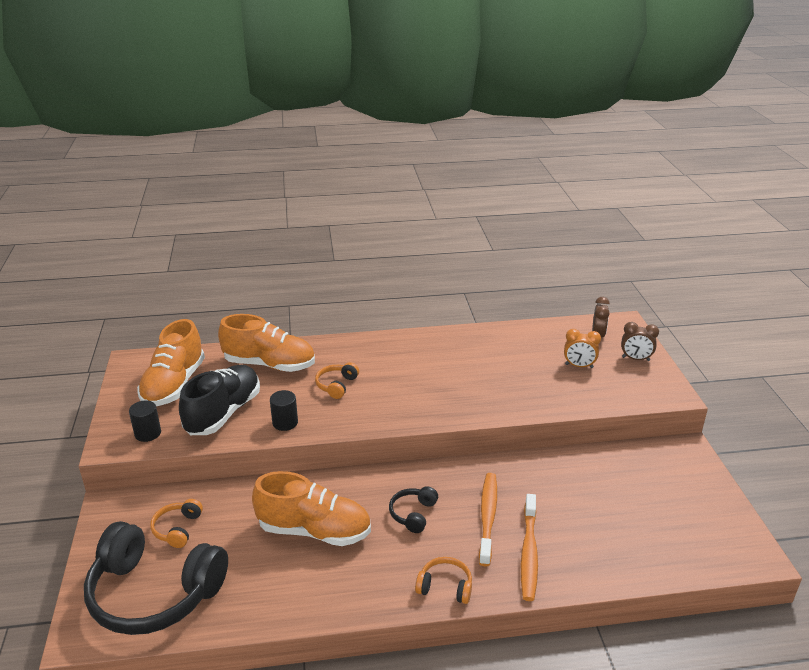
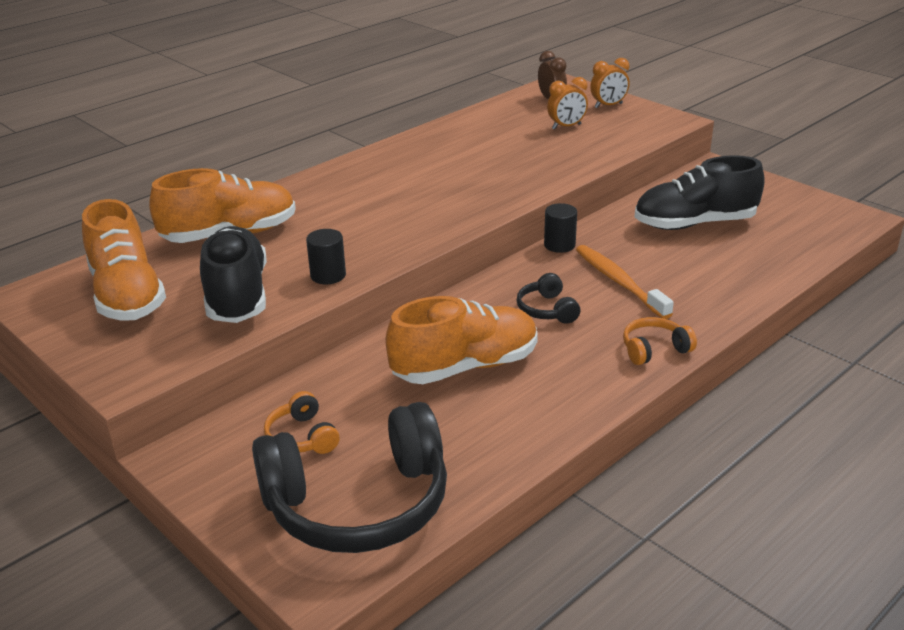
camera: 35 degrees left, 0 degrees up
black cylinder [129,400,161,442] -> black cylinder moved to [544,203,577,253]
orange headphones [315,362,359,399] -> none
orange toothbrush [521,494,538,601] -> none
brown clock [621,322,659,361] -> orange clock [590,58,630,108]
none -> black shoe [634,155,765,230]

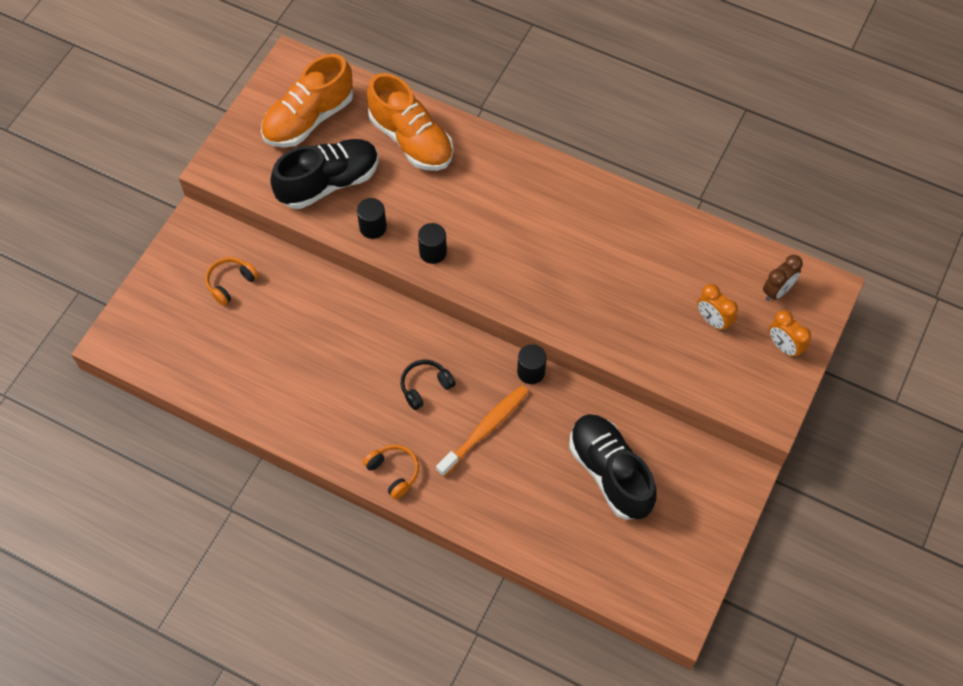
camera: 70 degrees right, 30 degrees up
black headphones [252,402,447,553] -> none
orange shoe [386,296,538,384] -> none
none -> black cylinder [418,223,447,264]

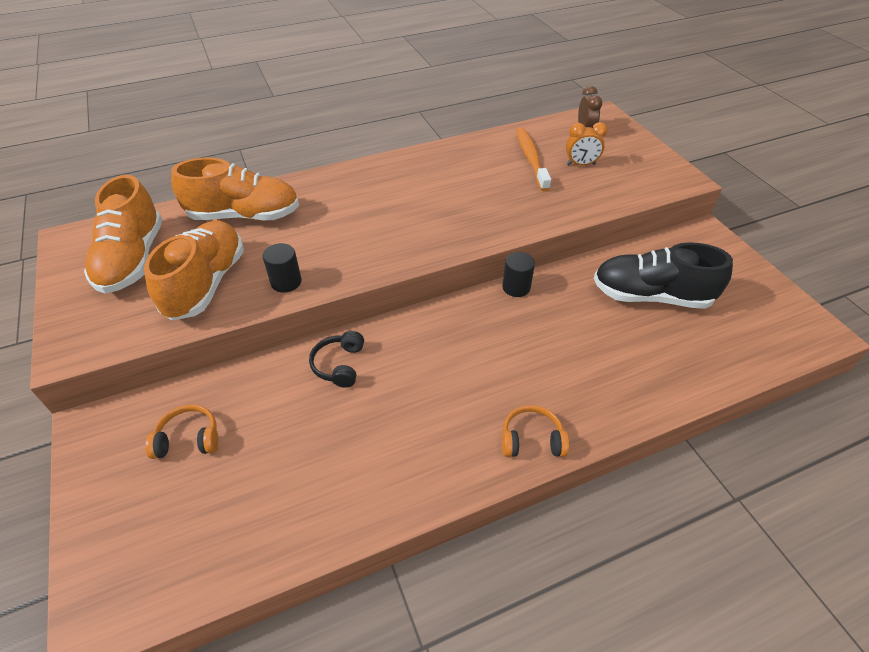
camera: 50 degrees left, 15 degrees down
orange headphones [205,257,259,306] -> orange headphones turned 90 degrees clockwise [145,405,219,459]
black shoe [270,139,379,209] -> orange shoe [144,221,244,321]
black headphones [401,360,456,410] -> black headphones moved to [309,331,364,388]
black cylinder [418,223,447,264] -> none
orange toothbrush [436,385,529,477] -> orange toothbrush moved to [516,127,551,191]
orange clock [769,310,811,358] -> none

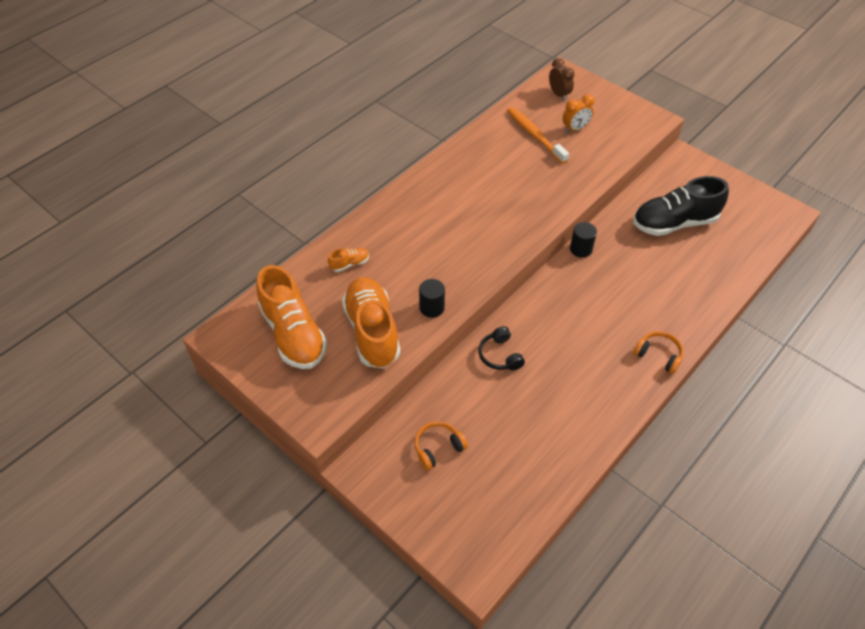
camera: 25 degrees left, 5 degrees up
orange shoe [171,158,299,221] -> orange shoe [328,248,369,272], size x0.42
orange headphones [502,405,569,457] -> orange headphones turned 60 degrees clockwise [634,331,683,374]

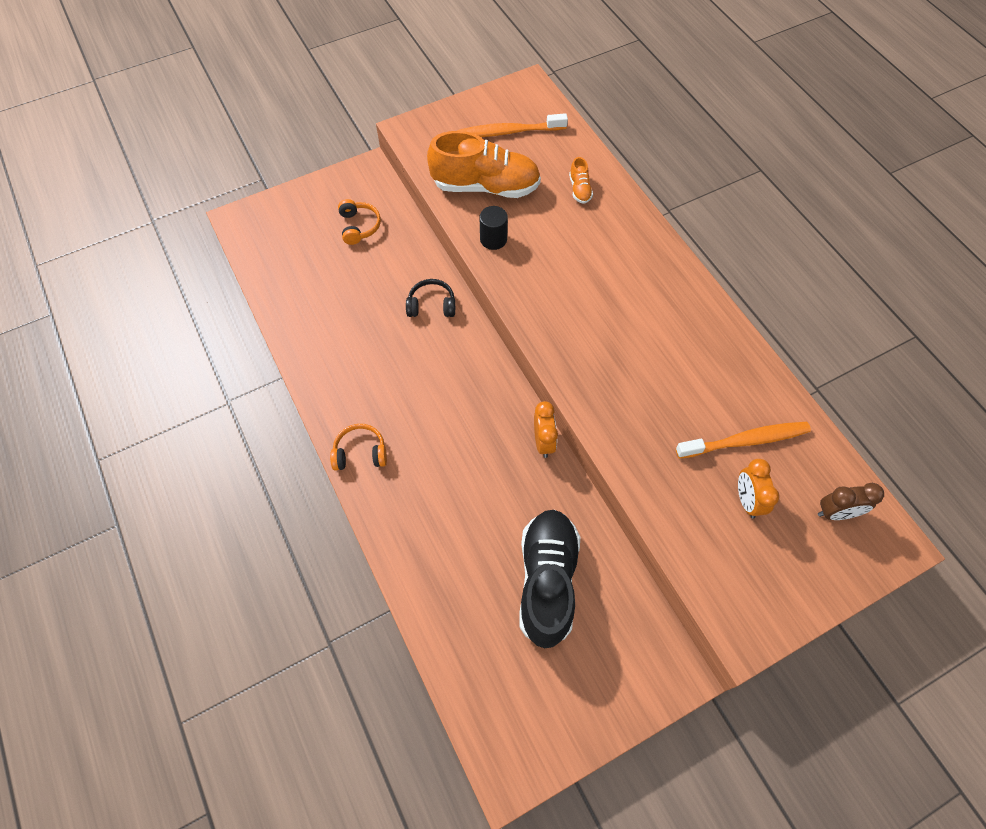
camera: 110 degrees right, 10 degrees up
orange shoe [256,265,327,369] -> orange toothbrush [457,113,568,137]
black cylinder [570,222,597,258] -> orange clock [534,401,558,458]
orange headphones [634,331,683,374] -> orange headphones turned 150 degrees counterclockwise [330,424,387,471]

